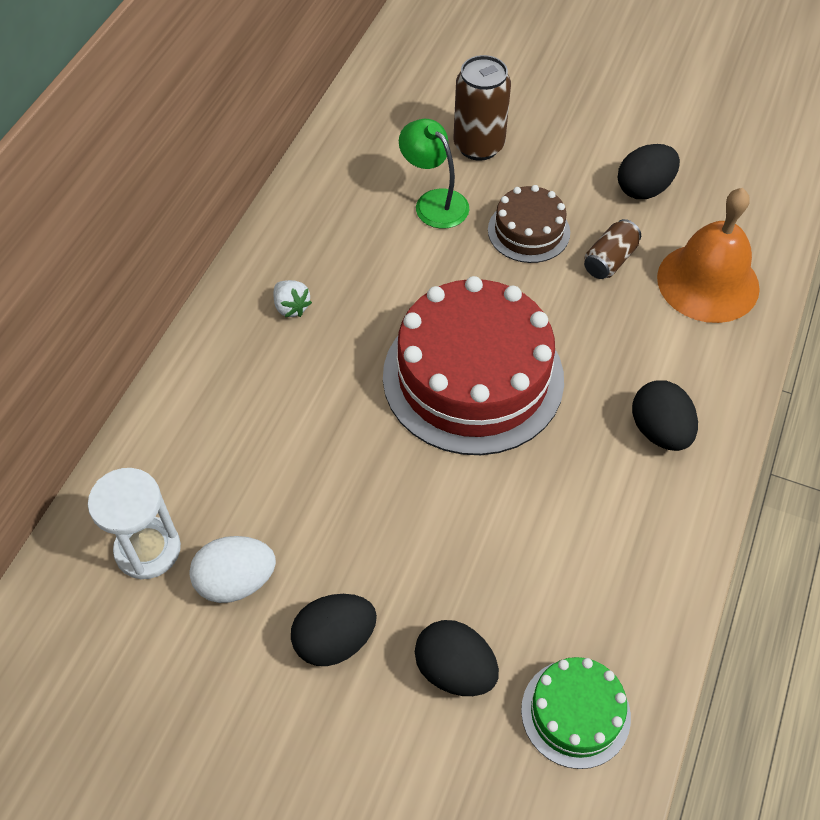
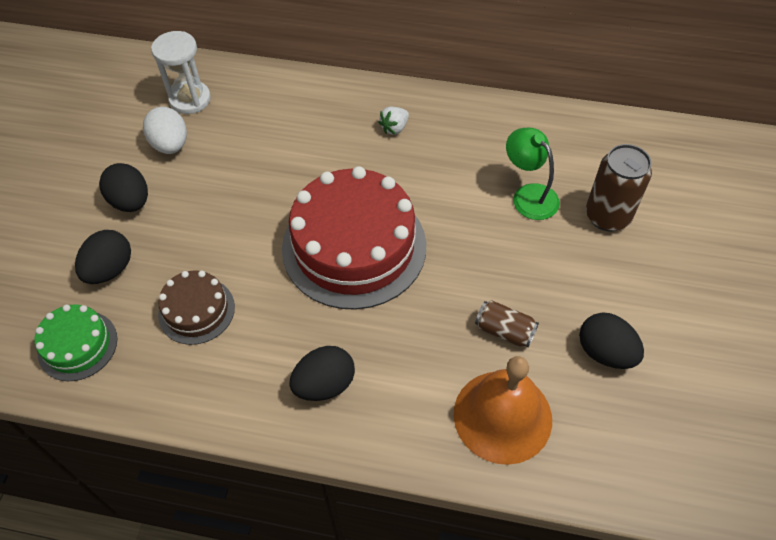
camera: 80 degrees right, 0 degrees up
green lamp [399,119,470,229] -> green lamp turned 75 degrees counterclockwise [506,128,560,220]
brown cake [488,185,570,263] -> brown cake moved to [158,270,235,345]

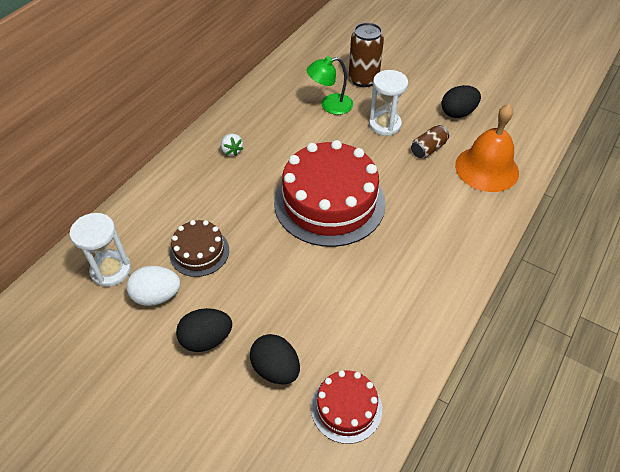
camera: 70 degrees left, 5 degrees down
green cake [35,304,117,381] -> red cake [311,370,382,444]
brown cake [158,270,235,345] -> brown cake moved to [170,220,229,277]
black egg [289,346,355,401] -> none
none -> white hourglass [369,70,408,136]

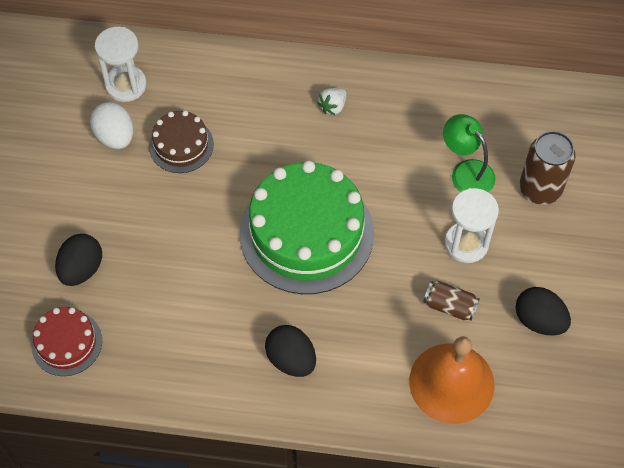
camera: 65 degrees right, 10 degrees up
black egg [176,308,232,352] -> black egg moved to [265,325,316,377]
red cake [274,140,385,247] -> green cake [240,161,374,294]

